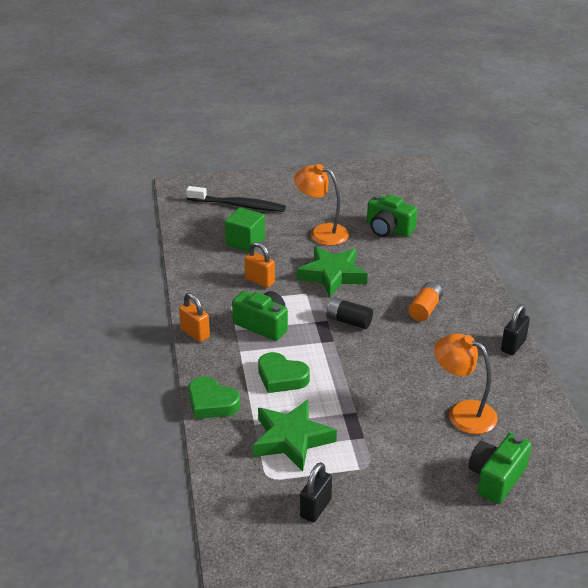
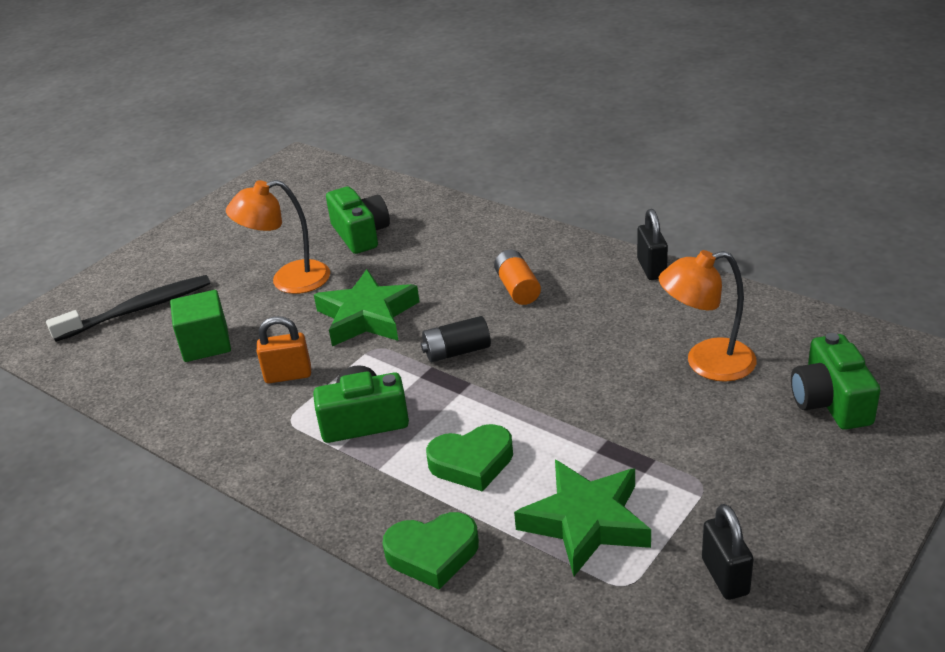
camera: 40 degrees left, 0 degrees up
orange padlock [179,293,210,342] -> none
green camera [367,194,417,237] -> green camera turned 105 degrees counterclockwise [326,186,390,254]

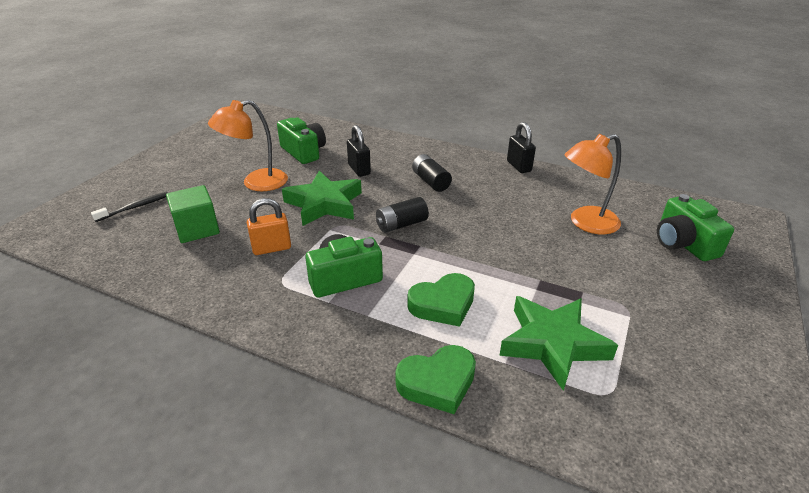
camera: 15 degrees left, 0 degrees up
black toothbrush [46,275,211,342] -> black toothbrush [91,192,168,222], size x0.57
orange battery [494,250,541,305] -> black battery [412,154,452,192]
black padlock [702,504,754,600] -> black padlock moved to [347,125,371,177]

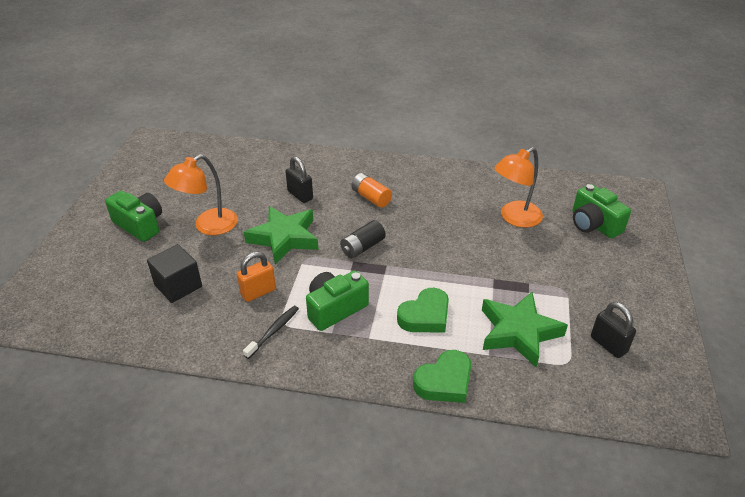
camera: 15 degrees left, 5 degrees up
black toothbrush [91,192,168,222] -> black toothbrush moved to [243,306,299,359]
green cube [166,185,220,243] -> black cube [147,244,202,303]
green camera [277,118,326,164] -> green camera moved to [105,191,162,242]
black battery [412,154,452,192] -> orange battery [351,173,392,208]
black padlock [507,122,536,173] -> black padlock moved to [591,302,636,358]

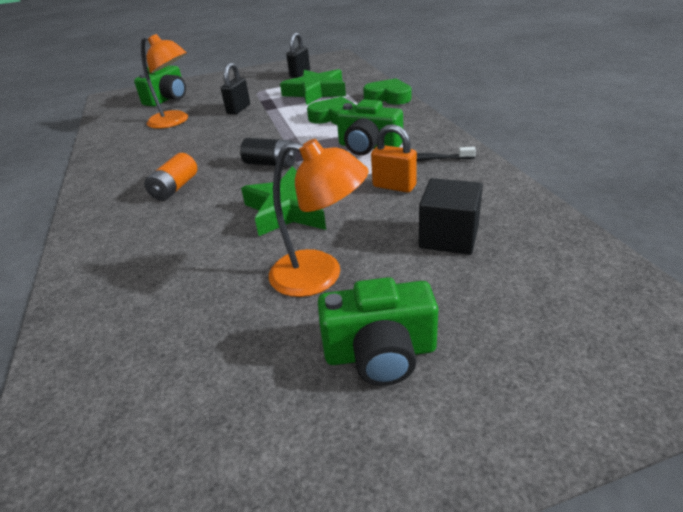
camera: 115 degrees left, 5 degrees down
green camera [105,191,162,242] -> green camera turned 105 degrees counterclockwise [318,277,438,386]
black padlock [285,157,313,203] -> black padlock moved to [221,63,250,114]

